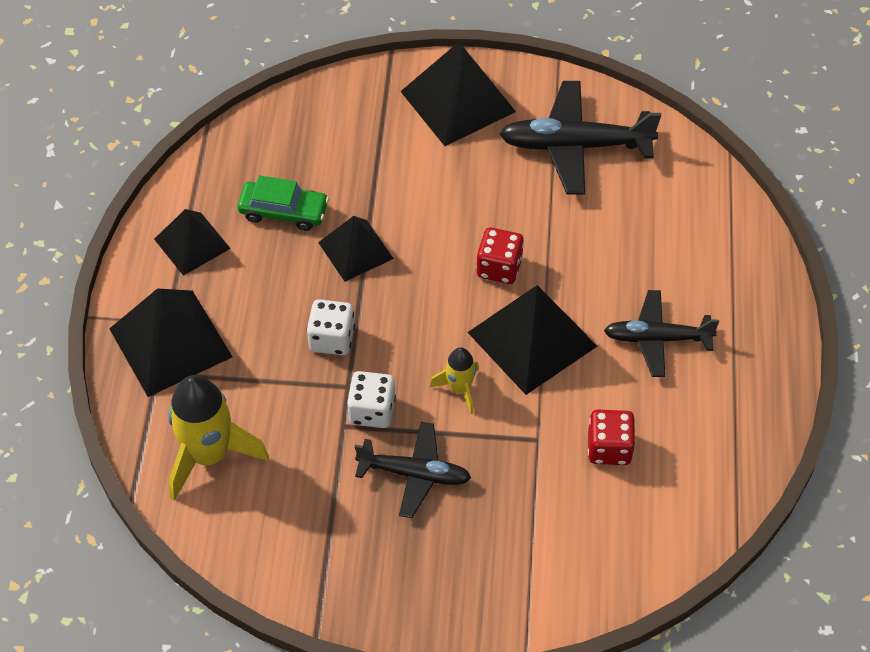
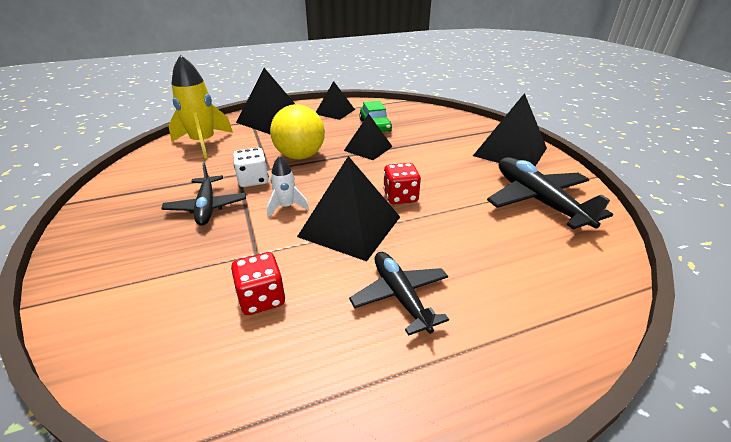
camera: 65 degrees right, 20 degrees down
white dice [307,299,355,355] -> yellow ball [270,104,325,159]
yellow rocket [430,347,479,414] -> white rocket [267,156,309,218]

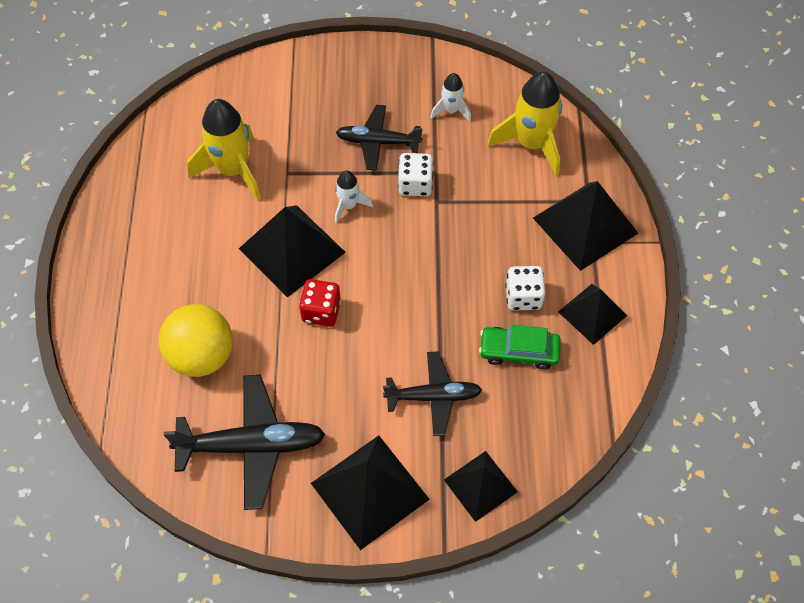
camera: 110 degrees right, 25 degrees up
red dice [231,252,285,315] -> yellow rocket [187,99,261,200]
yellow ball [270,104,325,159] -> yellow ball moved to [159,304,233,377]
black pyramid [344,114,393,160] -> black pyramid moved to [444,451,518,522]
black plane [349,252,449,336] -> black plane moved to [383,352,482,436]
none -> white rocket [430,73,471,121]
none -> white dice [505,266,545,310]

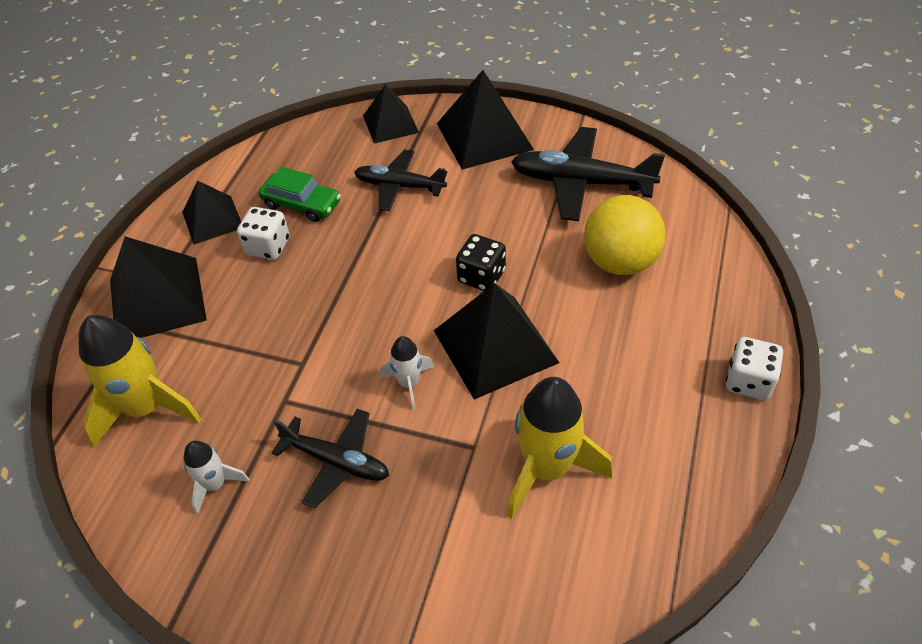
camera: 160 degrees left, 10 degrees down
red dice [299,279,341,327] -> black dice [456,234,506,291]
white dice [398,153,434,196] -> white dice moved to [726,337,783,400]

